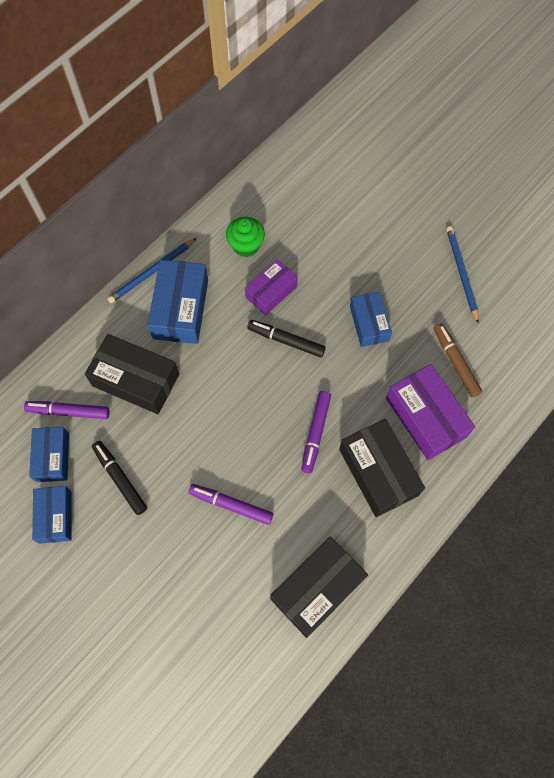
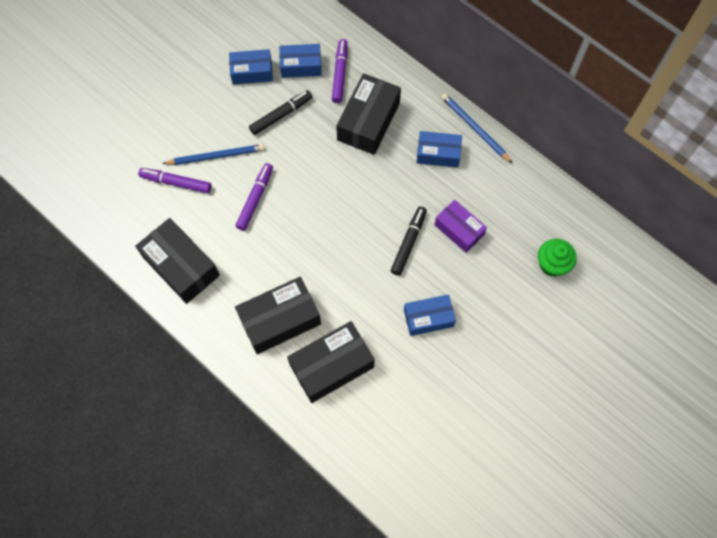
camera: 90 degrees right, 0 degrees up
blue box [148,260,208,344] -> blue box [417,131,462,167], size x0.64
green cupcake [226,217,265,257] -> green cupcake moved to [538,239,577,277]
purple marker [301,391,331,473] -> purple marker moved to [138,168,211,193]
purple box [386,364,475,460] -> black box [287,321,375,403]
brown marker [434,323,482,397] -> none
blue pencil [446,226,479,324] -> blue pencil moved to [162,144,265,165]

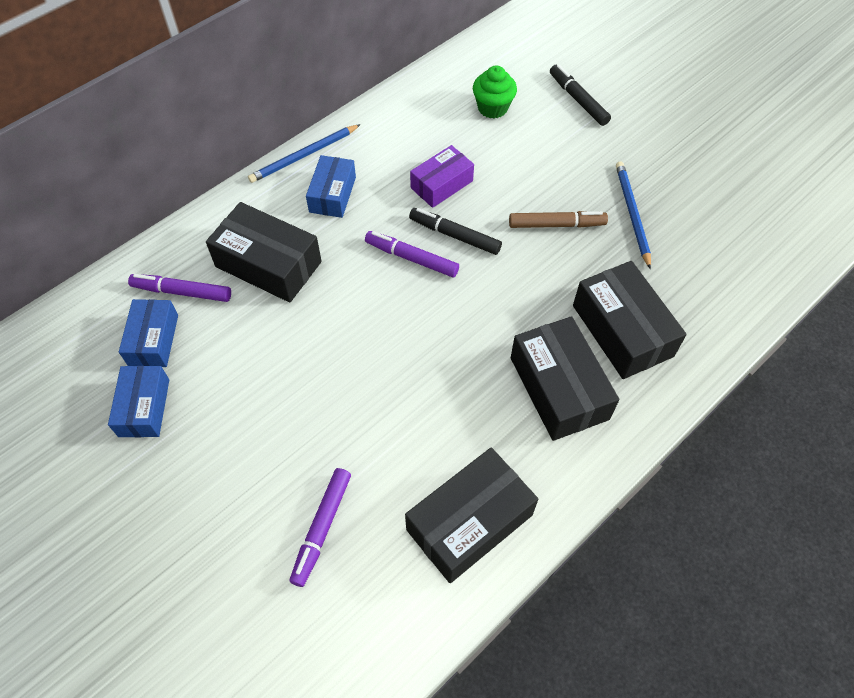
camera: 85 degrees left, 10 degrees down
blue pencil [162,144,265,165] -> blue pencil moved to [616,161,651,269]
purple marker [235,163,273,231] -> purple marker moved to [365,231,459,278]
black marker [249,90,312,135] -> black marker moved to [550,65,611,126]
blue box [404,294,456,336] -> brown marker [509,211,608,228]

